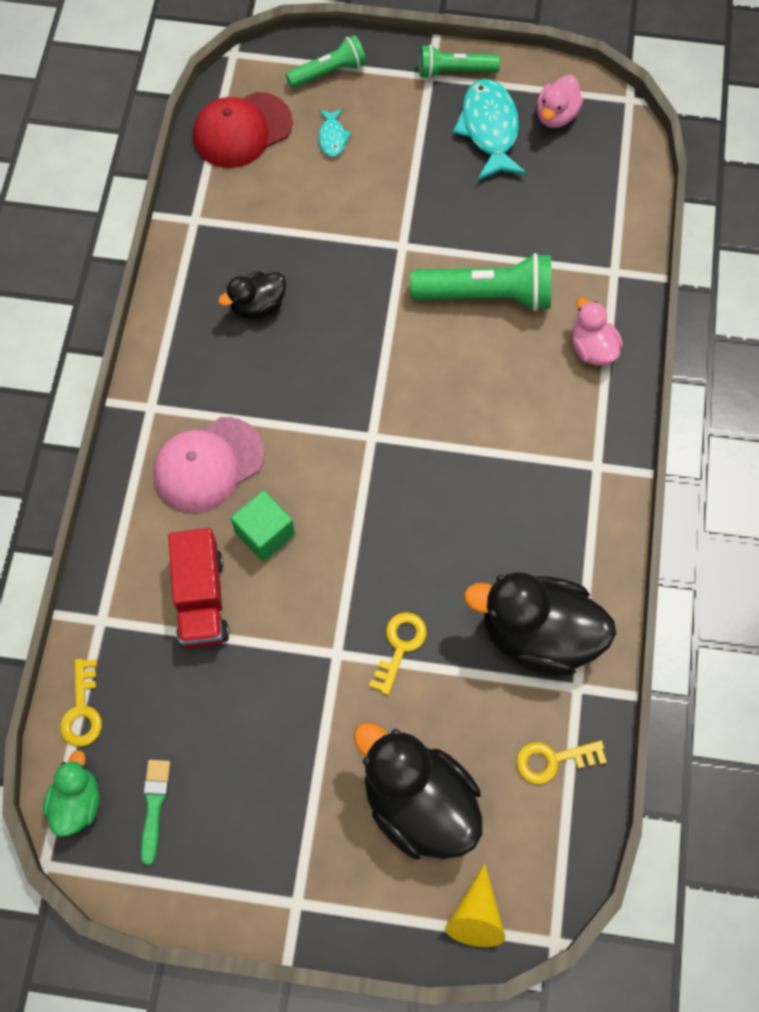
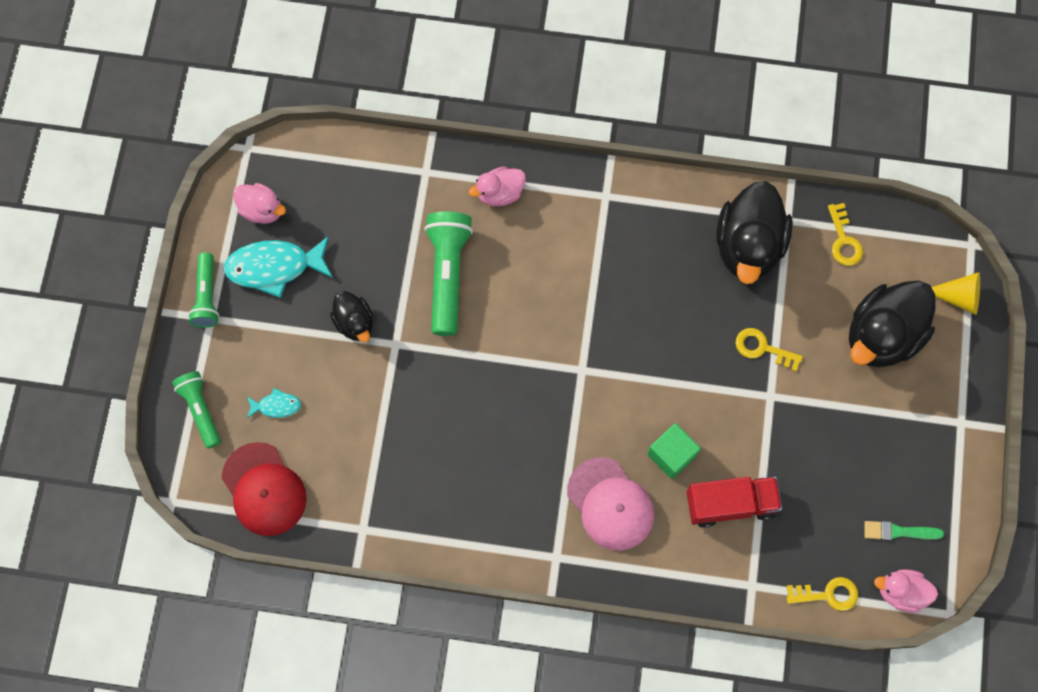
camera: 90 degrees left, 5 degrees up
green duck [43,750,100,837] -> pink duck [874,569,938,613]
black duck [218,272,286,319] -> black duck moved to [330,291,373,342]

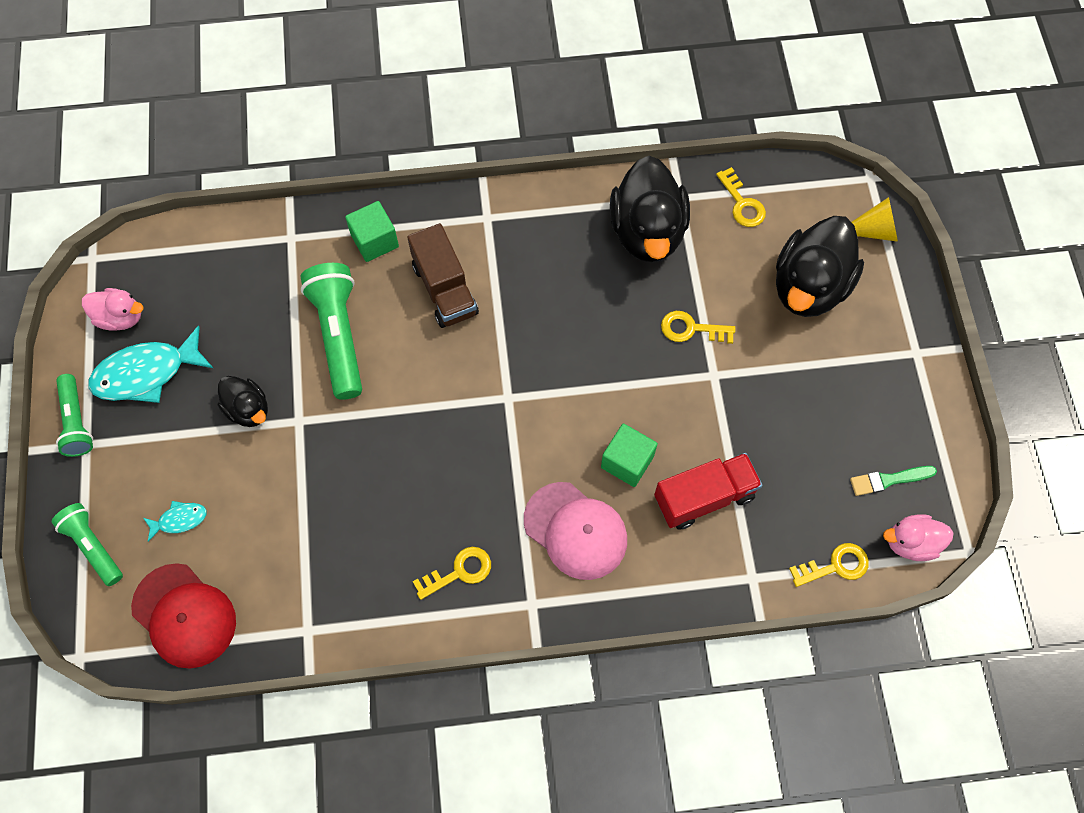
camera: 15 degrees left, 5 degrees down
pink duck [469,166,526,206] -> green cube [345,201,399,262]
none -> brown truck [407,223,479,328]
none -> yellow key [413,547,491,600]

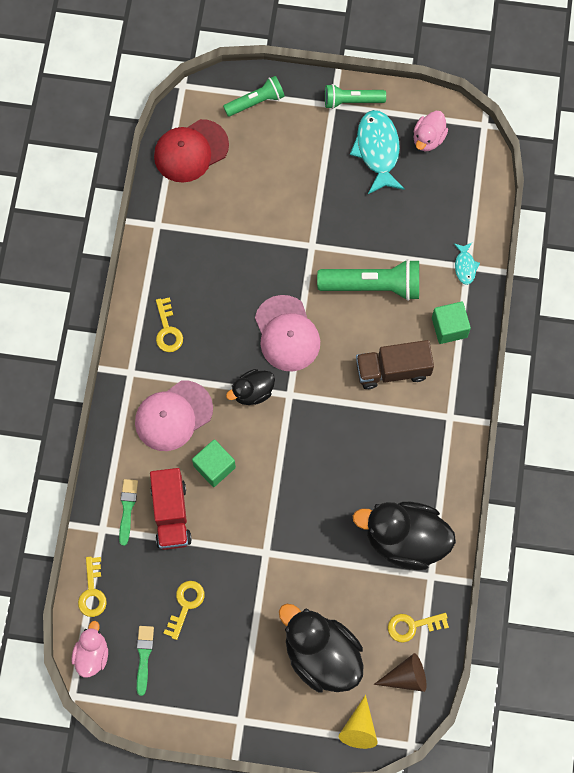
camera: 105 degrees right, 5 degrees up
turquoise fish [143,501,207,542] -> turquoise fish moved to [454,243,480,285]
black duck [218,376,268,427] -> black duck moved to [226,369,275,405]
yellow key [661,311,735,344] -> yellow key moved to [163,581,204,640]
none -> green brush [119,479,138,546]
none -> pink cap [255,295,320,371]
none -> brown cone [374,653,427,692]

